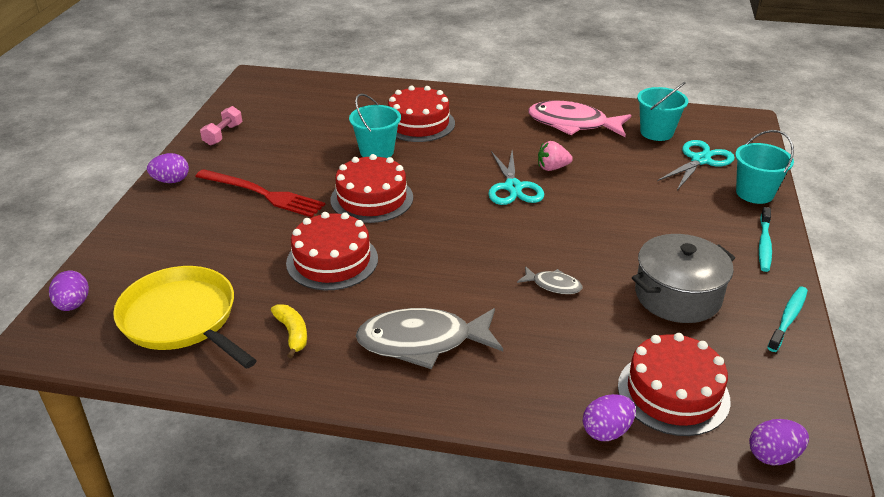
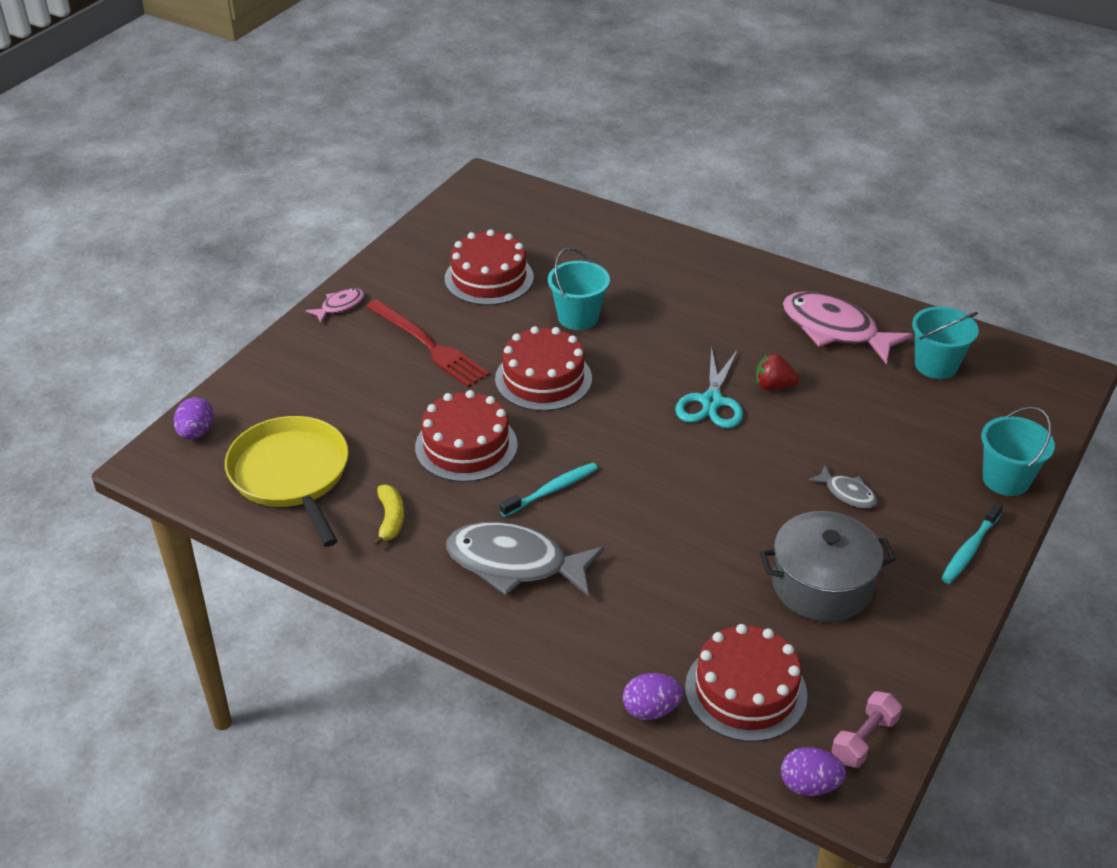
camera: 20 degrees right, 5 degrees up
purple egg [147,153,189,183] -> pink fish [306,288,364,323]
pink dumbbell [200,106,242,145] -> pink dumbbell moved to [832,691,902,768]
red cake [388,86,455,142] -> red cake moved to [445,229,534,305]
grey fish [517,266,582,294] -> grey fish moved to [808,465,878,508]
pink strawberry [538,141,573,171] -> red strawberry [756,353,799,390]
turquoise scissors [657,140,735,190] -> none
turquoise toothbrush [767,286,808,352] -> turquoise toothbrush moved to [500,463,598,517]

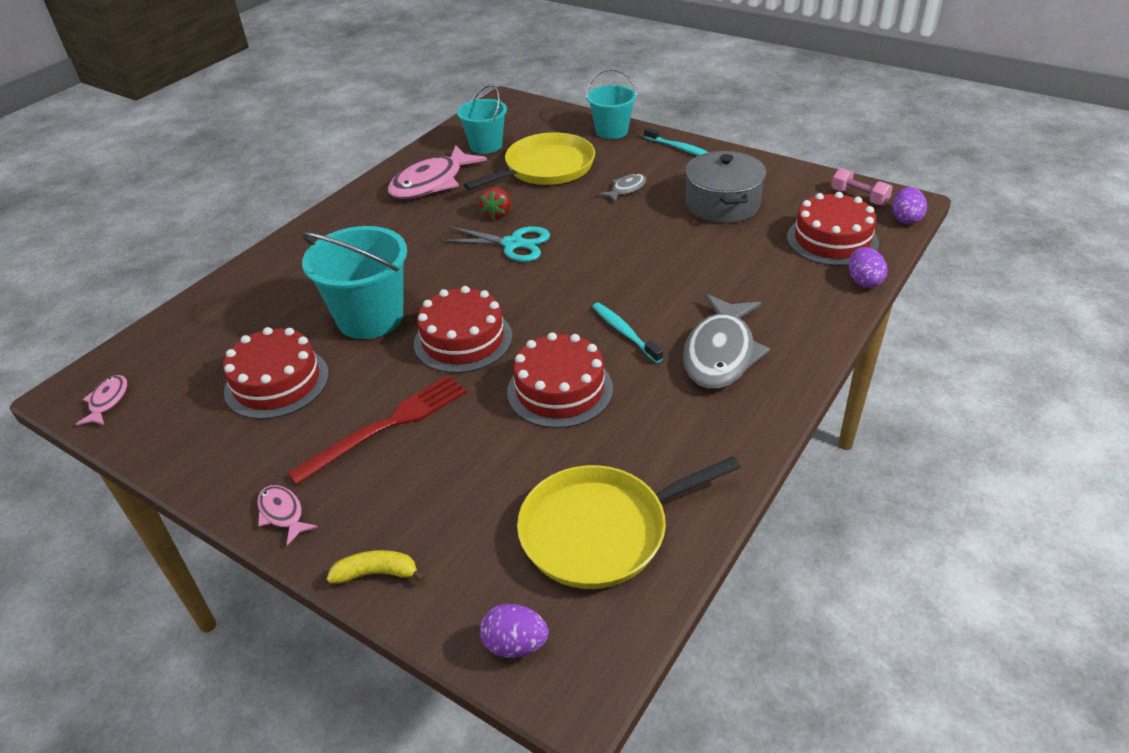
camera: 85 degrees left, 0 degrees up
yellow banana [373,485,404,547] -> yellow banana moved to [327,550,425,584]
turquoise bucket [548,248,610,330] -> turquoise bucket [301,226,407,339], size x1.56
none -> pink fish [76,375,127,425]
none -> yellow pan [464,132,595,190]

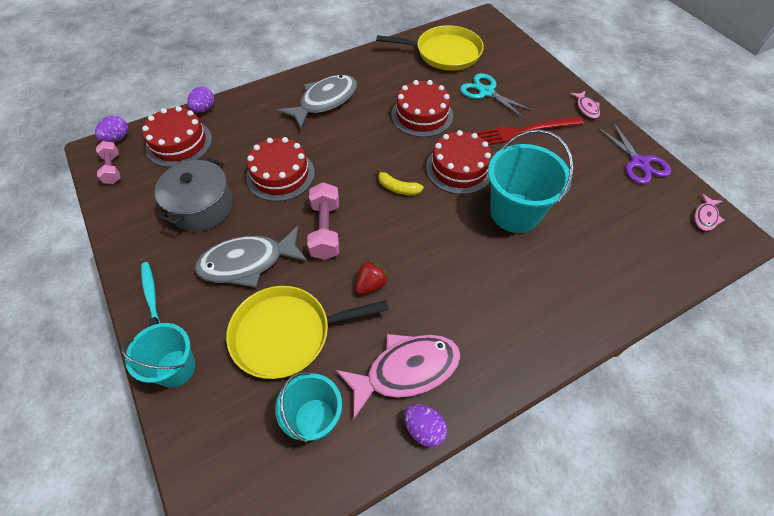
camera: 155 degrees left, 15 degrees up
red cake [223,327,329,419] -> red cake moved to [246,137,315,201]
yellow banana [327,550,425,584] -> yellow banana moved to [377,168,424,195]
turquoise scissors [439,226,550,262] -> turquoise scissors moved to [460,73,534,119]
purple egg [480,604,549,658] -> purple egg moved to [404,404,448,447]
turquoise toothbrush [592,303,663,363] -> none
grey fish [599,174,646,202] -> grey fish [195,226,308,288], size x2.09
none -> pink dumbbell [307,182,339,260]
none -> purple scissors [598,122,671,184]

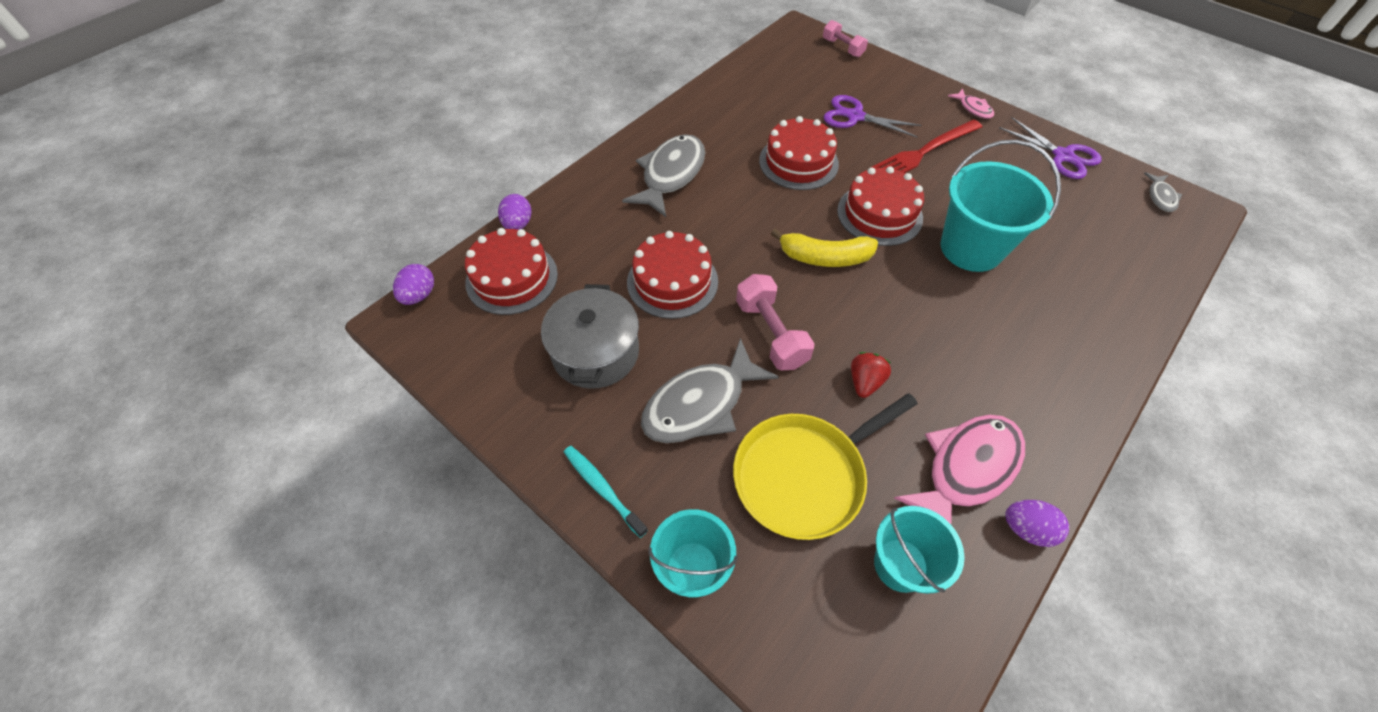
camera: 20 degrees left, 0 degrees up
pink dumbbell [96,141,120,184] -> pink dumbbell moved to [823,20,868,57]
yellow pan [376,25,484,71] -> none
yellow banana [377,168,424,195] -> yellow banana [771,229,878,267], size x1.58
turquoise scissors [460,73,534,119] -> purple scissors [824,95,922,137]
pink fish [694,194,724,231] -> grey fish [1144,172,1182,212]

